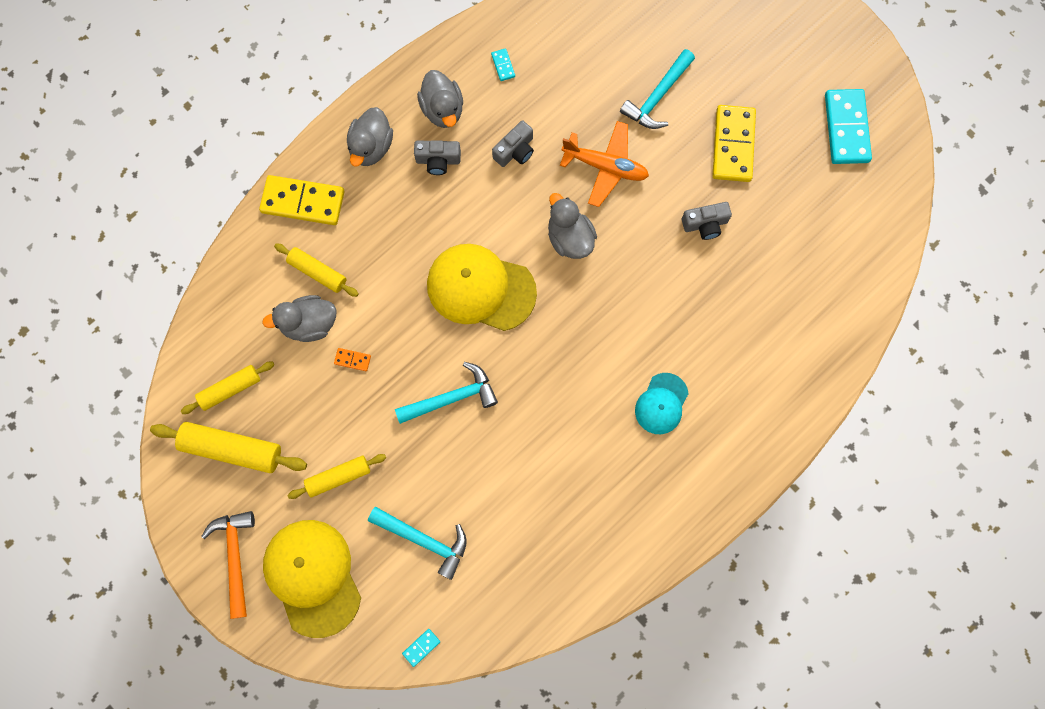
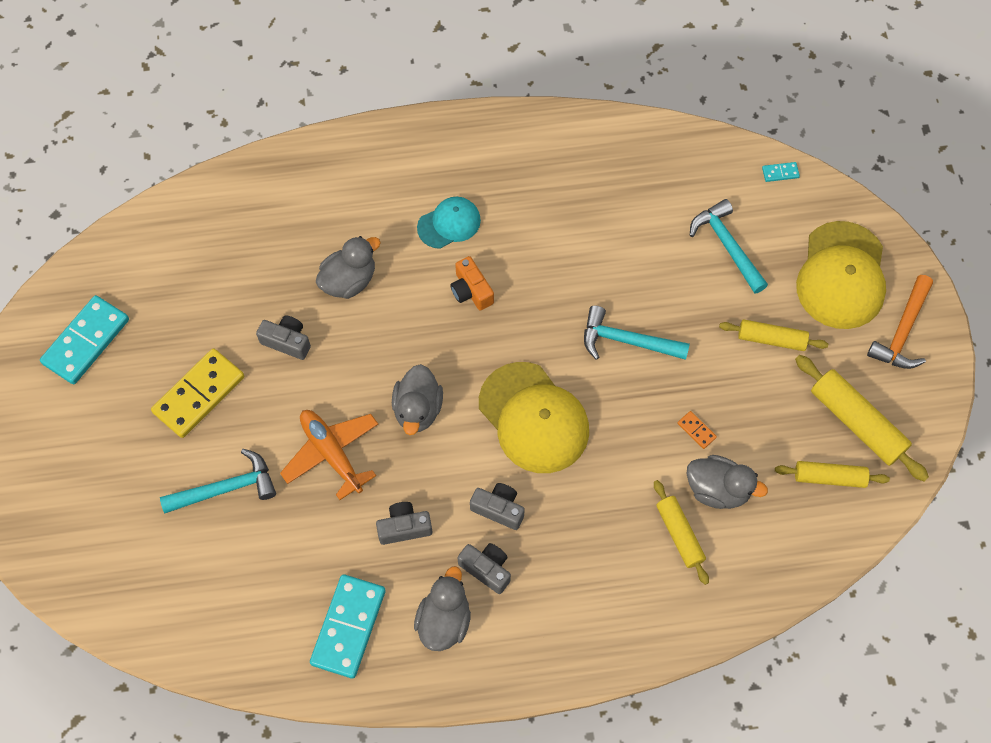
camera: 145 degrees left, 10 degrees down
yellow domino [259,175,345,225] -> none
grey duck [347,107,393,167] -> grey duck moved to [316,236,381,299]
turquoise domino [491,48,515,81] -> turquoise domino [310,574,386,679], size x2.38
none -> orange camera [450,256,494,311]
none -> grey camera [470,483,525,530]

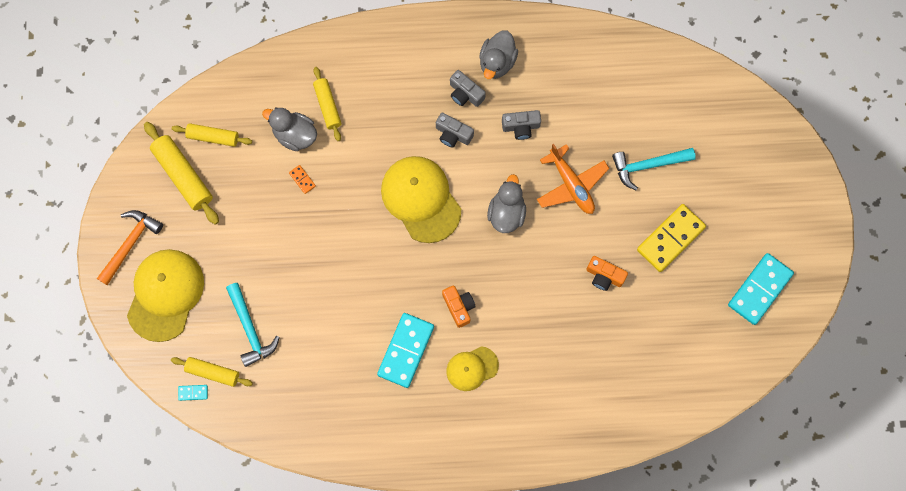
camera: 175 degrees left, 10 degrees up
grey camera [256,315,311,360] -> orange camera [586,256,628,291]
turquoise domino [310,574,386,679] -> turquoise domino moved to [377,313,434,388]
grey duck [316,236,381,299] -> none
turquoise cap [417,197,481,249] -> yellow cap [446,346,499,391]
turquoise hammer [584,305,690,360] -> none
yellow rolling pin [719,320,828,351] -> yellow rolling pin moved to [171,357,253,387]

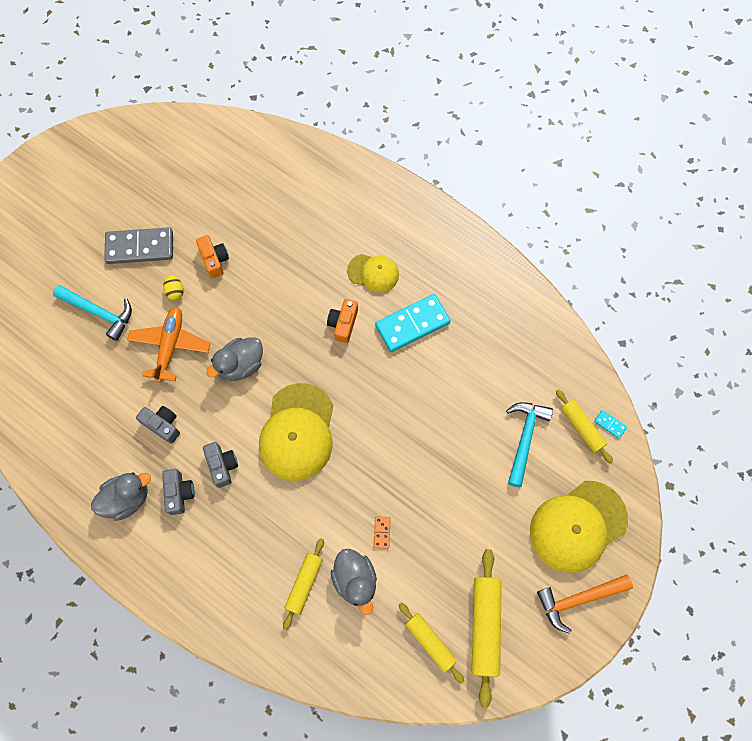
camera: 140 degrees left, 5 degrees down
yellow domino [637,204,706,272] -> grey domino [104,227,173,264]
turquoise domino [728,253,794,325] -> none
none -> yellow egg [163,275,184,300]

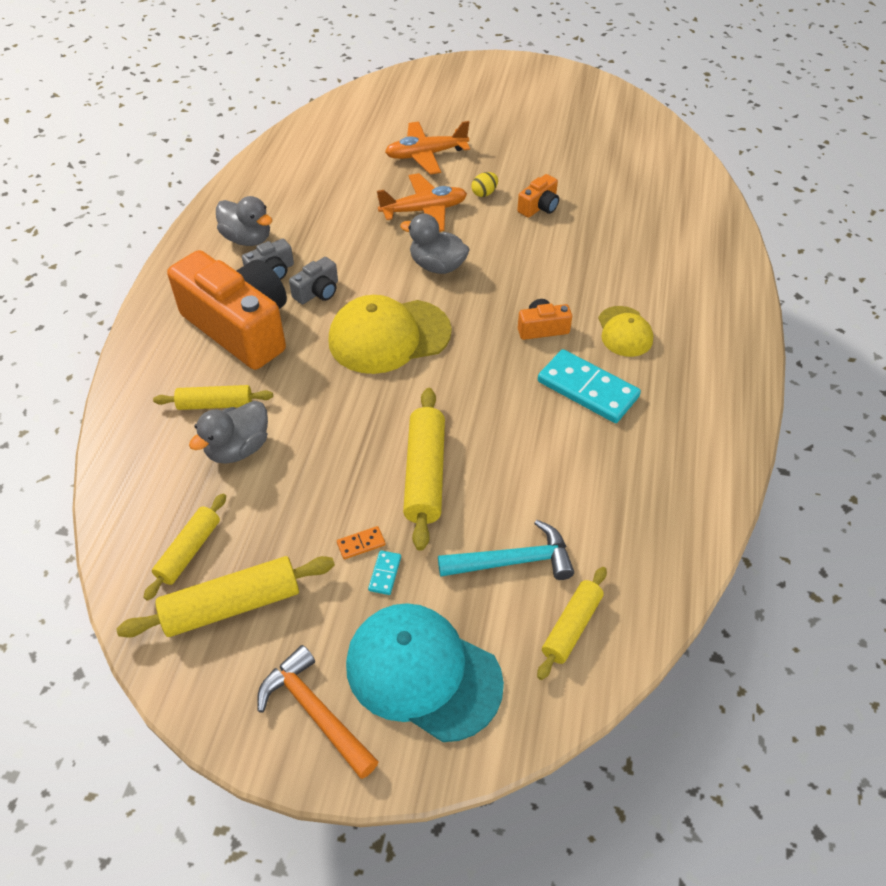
camera: 65 degrees right, 20 degrees down
turquoise hammer [53,285,132,341] -> orange plane [385,121,470,175]
grey domino [104,227,173,264] -> none
grey camera [136,406,180,444] -> none
orange domino [374,516,391,549] -> orange domino moved to [337,526,386,559]
yellow cap [530,481,628,573] -> turquoise cap [346,603,504,742]
turquoise domino [594,410,627,439] -> turquoise domino moved to [368,550,401,595]
none -> orange camera [167,250,287,370]
none -> yellow rolling pin [403,388,445,551]

